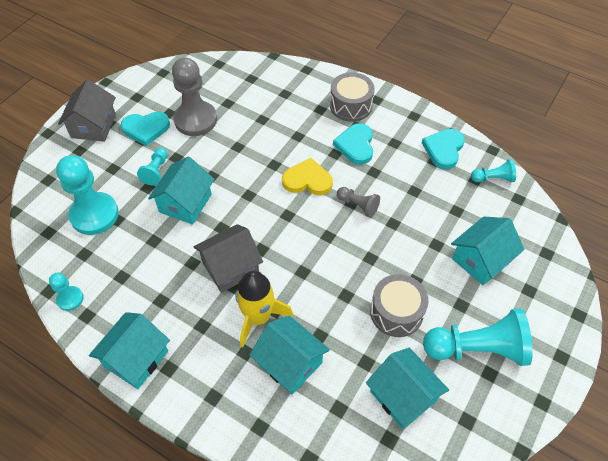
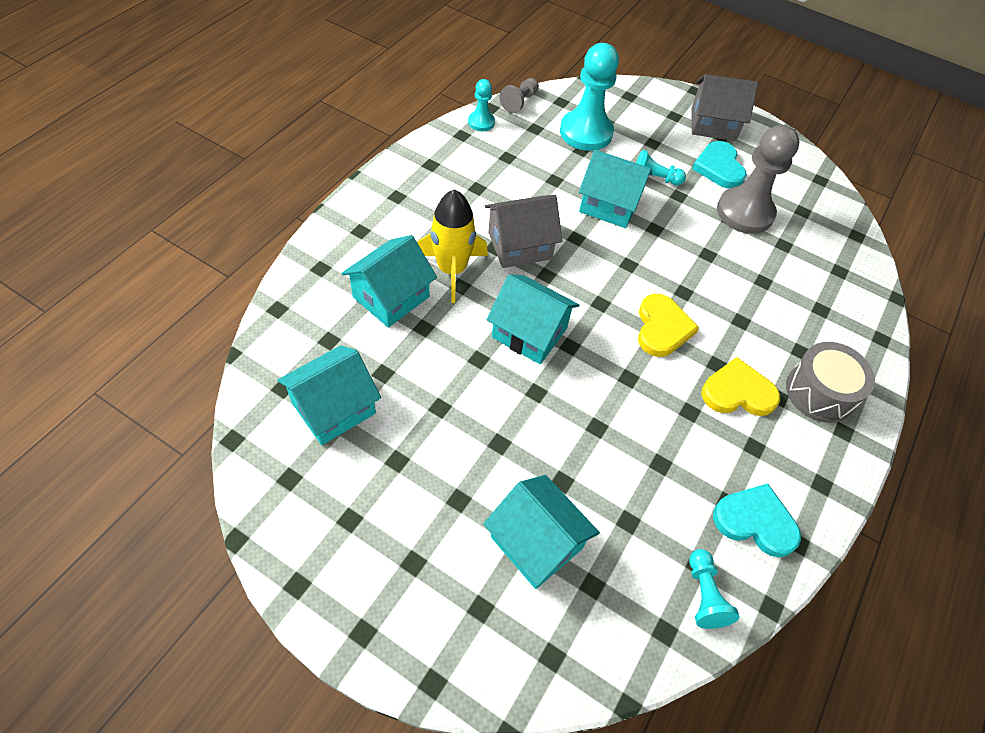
camera: 85 degrees right, 0 degrees up
turquoise house [89,312,170,389] -> turquoise house moved to [487,274,579,364]
grey house [193,224,263,293] -> grey house turned 75 degrees counterclockwise [485,195,563,268]
turquoise heart [333,123,373,165] -> yellow heart [701,357,780,416]
grey pawn [337,187,380,218] -> grey pawn moved to [499,78,539,113]
grey drum [370,274,429,337] -> none
turquoise pawn [423,309,533,366] -> none

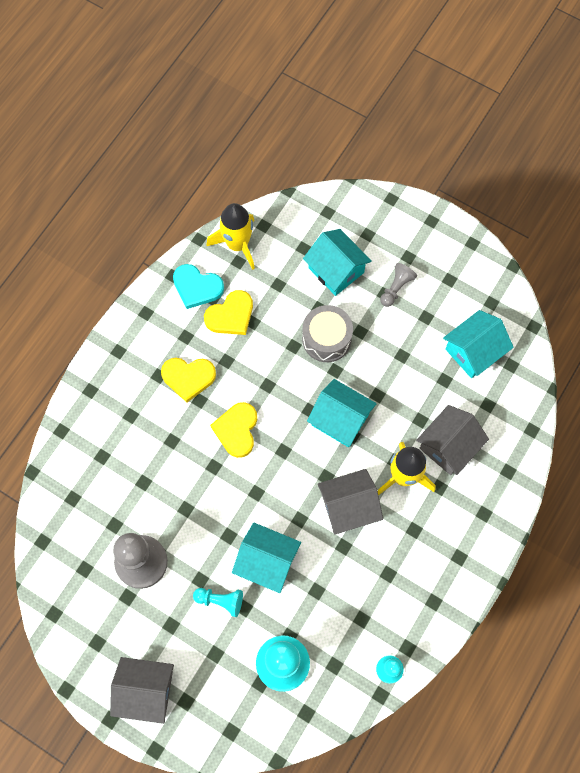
camera: 175 degrees left, 15 degrees up
turquoise house [341,235,437,327] -> grey house [416,405,489,475]
grey pawn [499,78,539,113] -> grey pawn moved to [380,263,417,307]
turquoise pawn [689,549,740,629] -> yellow rocket [207,203,255,270]
turquoise heart [692,141,747,189] -> none
grey drum [786,342,875,423] -> grey drum moved to [302,305,353,362]
none -> yellow heart [204,290,253,335]

